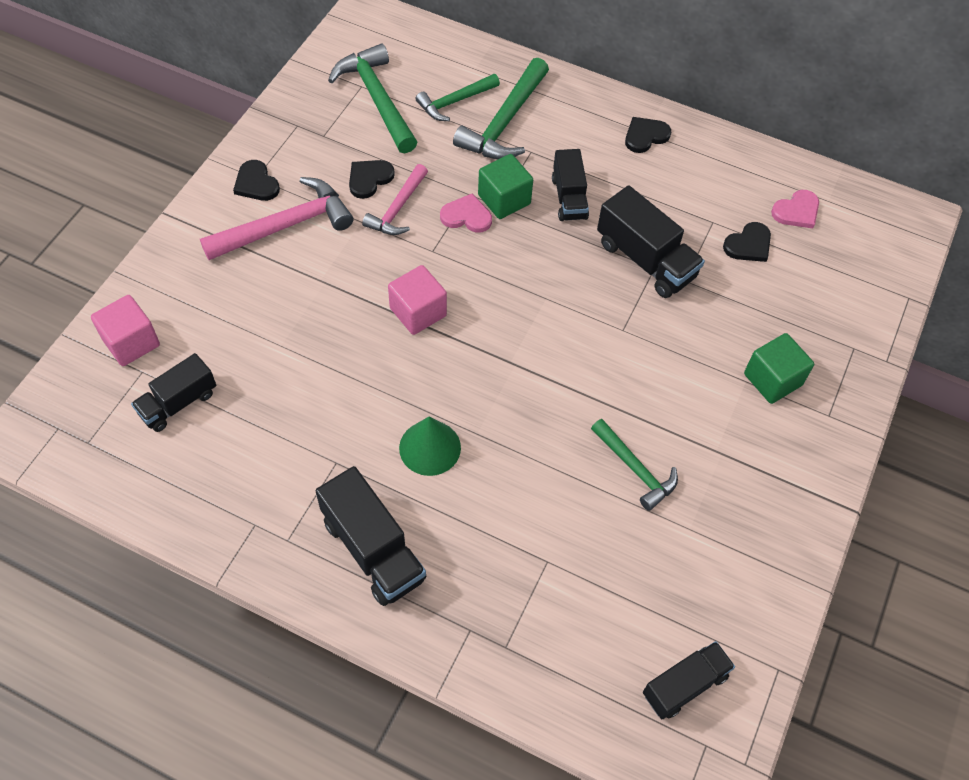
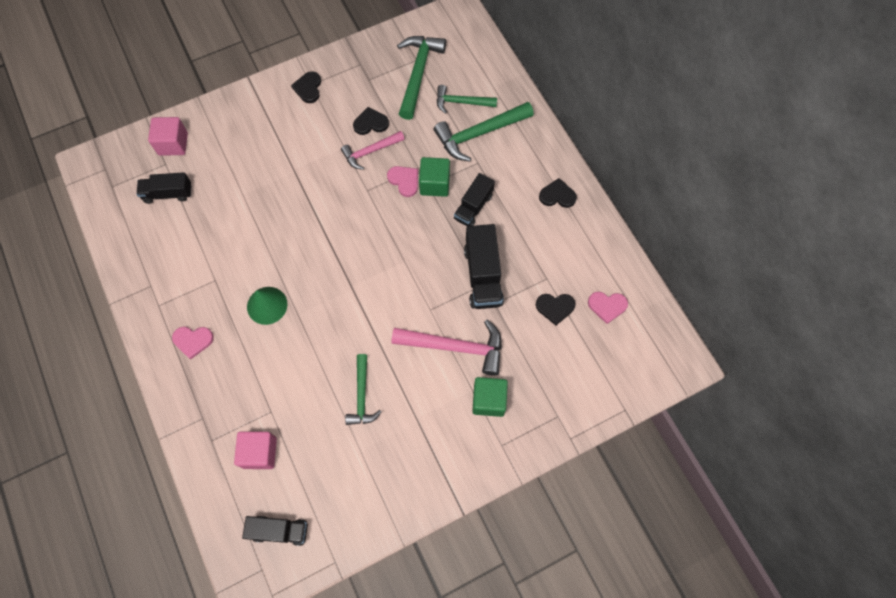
camera: 40 degrees right, 10 degrees up
pink hammer [200,177,353,260] -> pink hammer moved to [392,319,502,376]
black truck [315,466,427,606] -> pink heart [172,327,214,360]
pink cube [388,265,447,335] -> pink cube moved to [234,431,277,469]

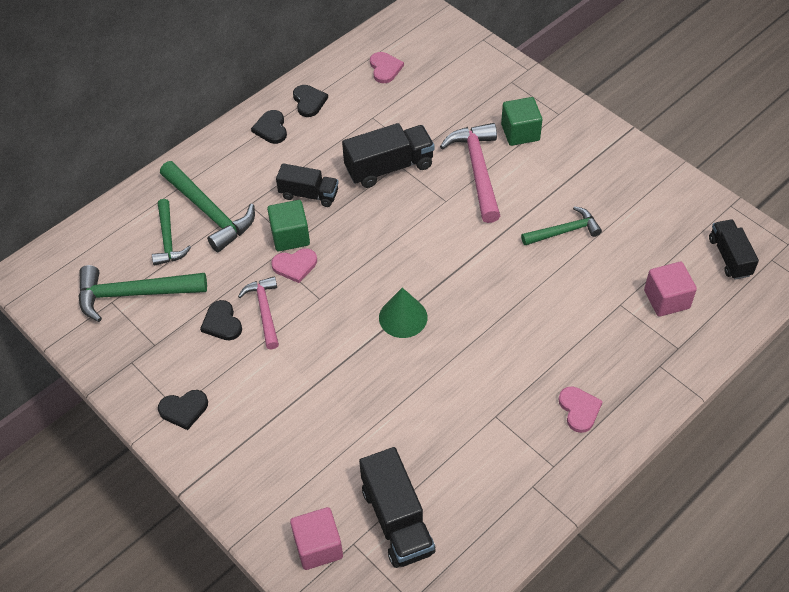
camera: 105 degrees left, 15 degrees down
black truck [137,172,191,204] -> black truck [359,447,436,568], size x1.51
green cone [247,287,287,325] -> green cone moved to [379,288,428,338]
pink hammer [341,131,405,170] -> pink hammer turned 150 degrees counterclockwise [238,276,279,349]
pink heart [387,166,418,197] -> pink heart turned 135 degrees counterclockwise [271,248,317,283]
black heart [536,294,576,325] -> black heart moved to [293,85,328,117]

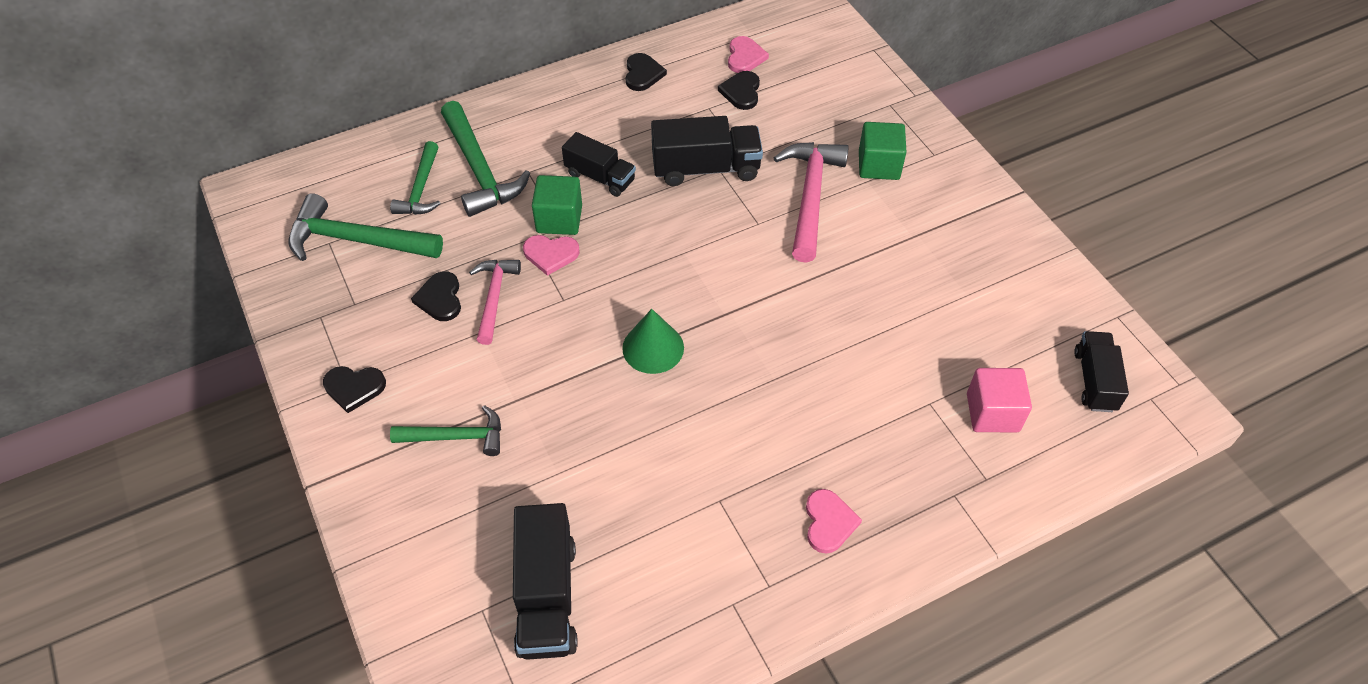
camera: 15 degrees right, 0 degrees up
black heart [251,110,287,144] -> black heart moved to [718,71,760,110]
pink cube [290,507,343,570] -> none
green hammer [521,206,602,245] -> green hammer moved to [390,405,501,456]

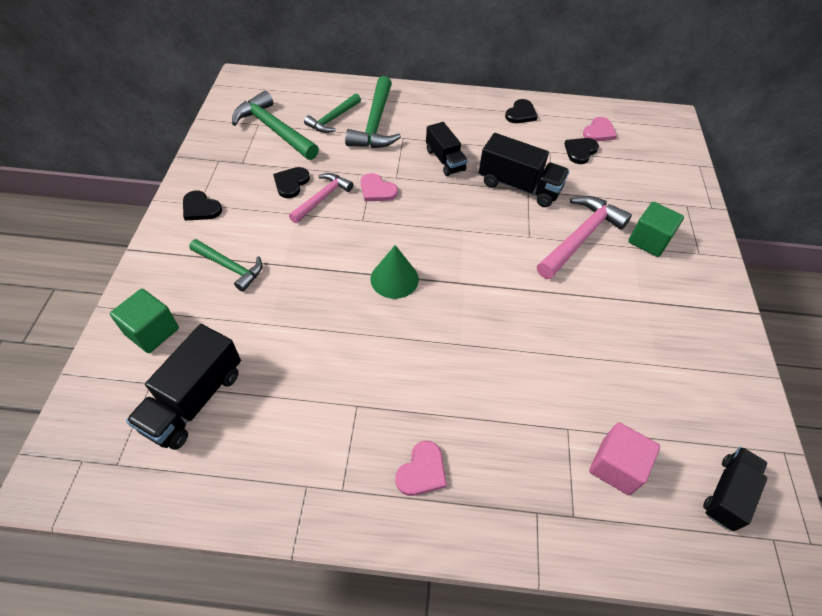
camera: 30 degrees right, 0 degrees up
green cube [532,175,582,235] -> green cube moved to [110,289,179,353]

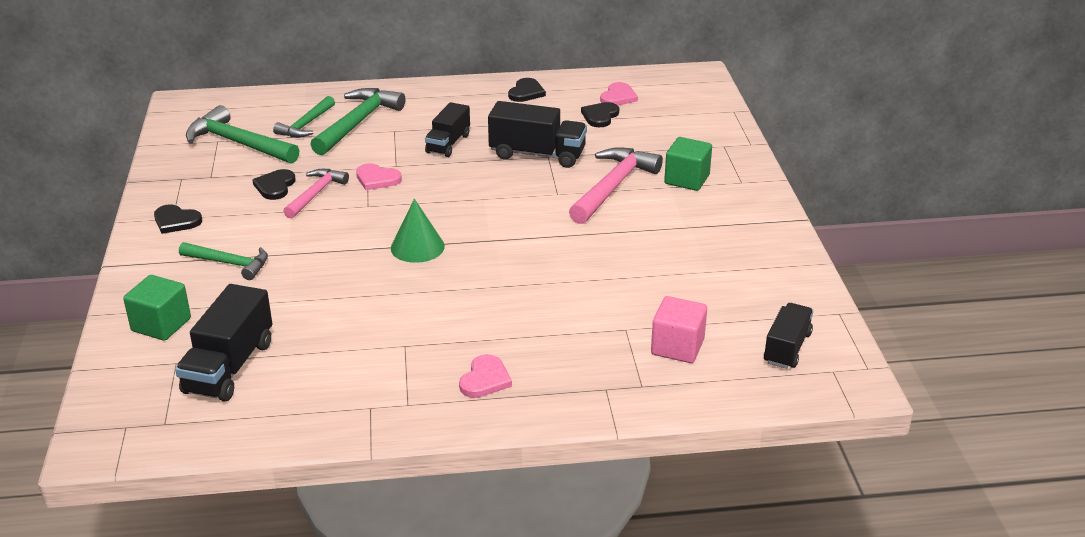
camera: 10 degrees left, 20 degrees down
green hammer [345,76,401,148] -> green hammer turned 150 degrees counterclockwise [310,88,405,155]
black truck [426,122,468,176] -> black truck turned 60 degrees clockwise [425,102,470,157]

